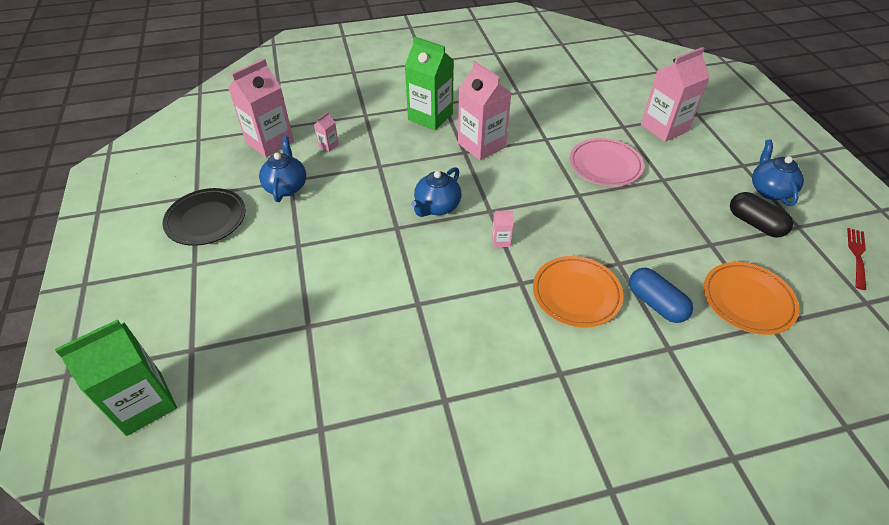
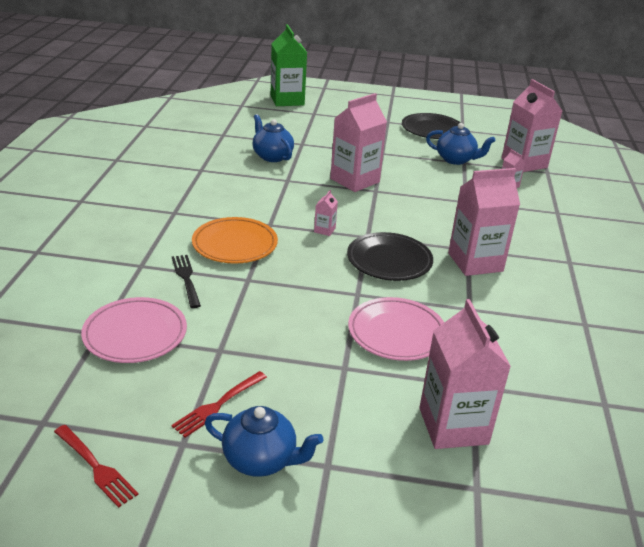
camera: 110 degrees right, 15 degrees down
green carton [405,36,454,130] -> none
blue teapot [411,167,461,217] -> blue teapot moved to [252,114,294,162]
blue capsule [629,268,693,323] -> black fork [172,255,201,308]
orange plate [704,262,799,335] -> pink plate [81,297,187,363]
black capsule [730,192,793,238] -> red fork [171,371,267,438]
none -> pink carton [330,93,387,192]
none -> black plate [347,232,433,281]

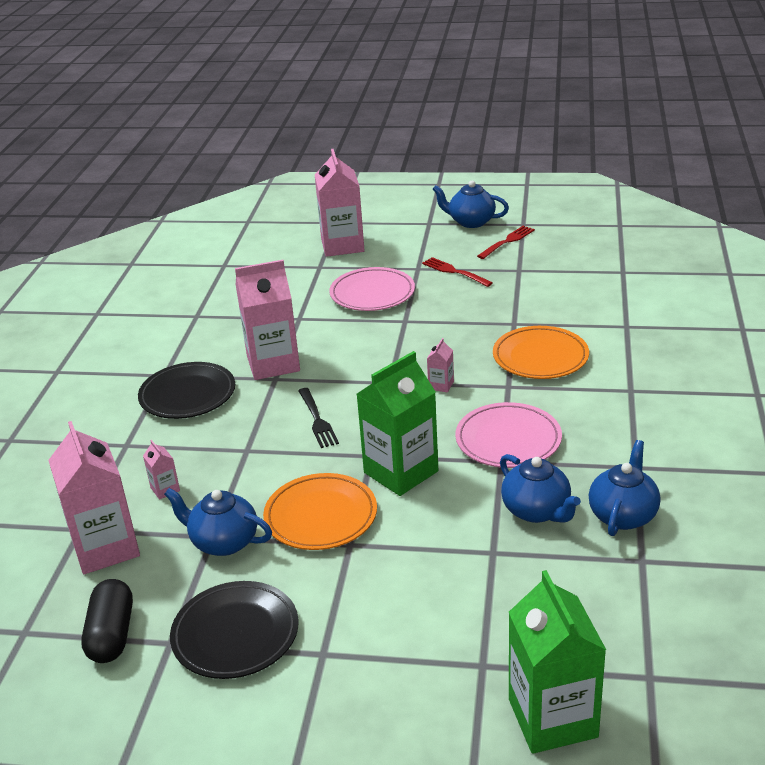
camera: 175 degrees left, 0 degrees up
red fork [54,425,139,508] -> red fork moved to [422,257,493,287]
pink plate [81,297,187,363] -> pink plate moved to [455,402,562,468]
black fork [172,255,201,308] -> black fork moved to [298,388,339,448]
pink carton [330,93,387,192] -> green carton [357,351,438,496]
black plate [347,232,433,281] -> black plate moved to [138,362,235,419]
none -> black capsule [81,579,133,663]
none -> orange plate [263,473,377,550]
none -> blue teapot [589,440,661,536]

